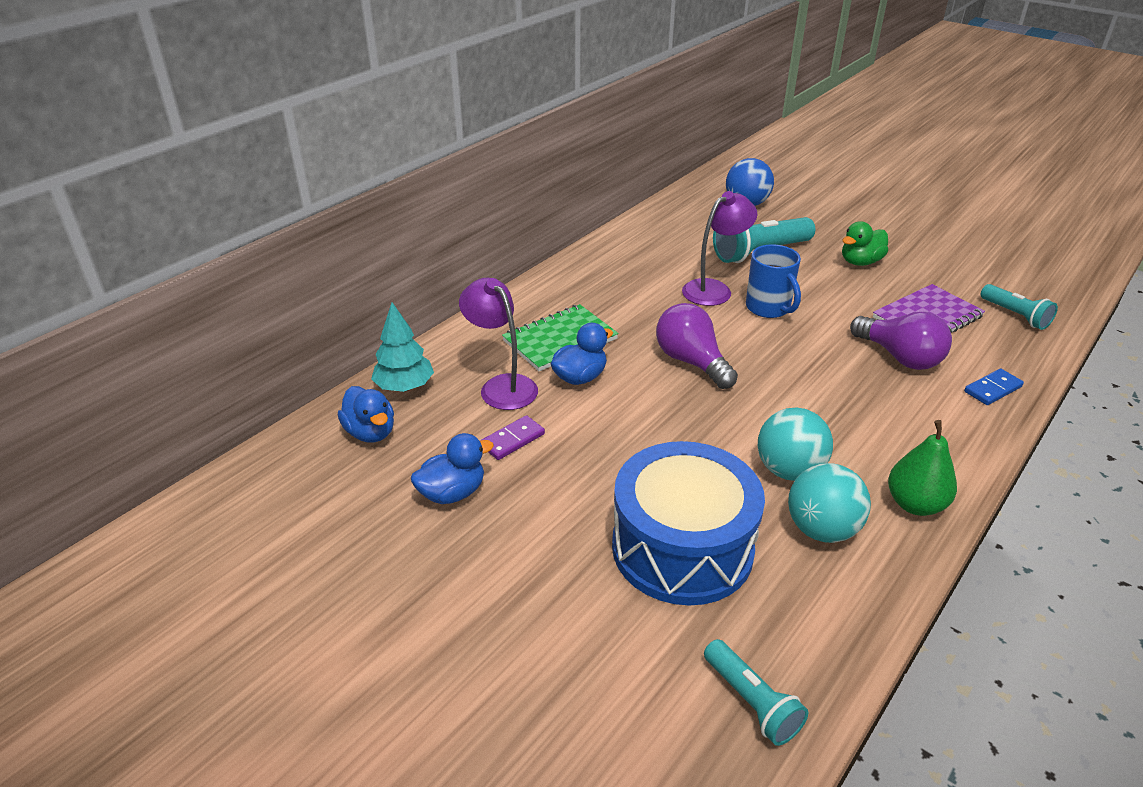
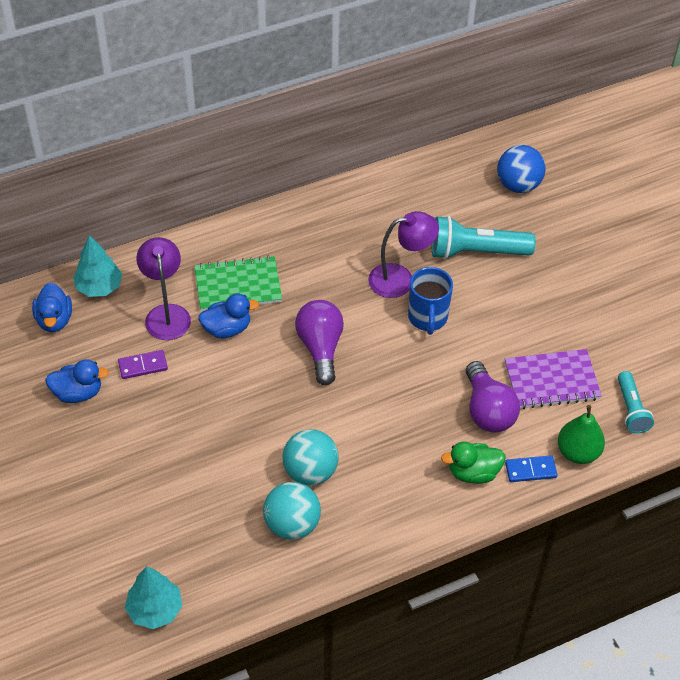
camera: 25 degrees right, 15 degrees up
blue drum [612,441,765,606] -> none
turquoise flashlight [704,639,808,746] -> turquoise tree [125,566,183,629]
green duck [842,221,888,266] -> green duck moved to [441,442,506,484]
green pear [888,420,957,516] -> green pear moved to [558,405,605,464]

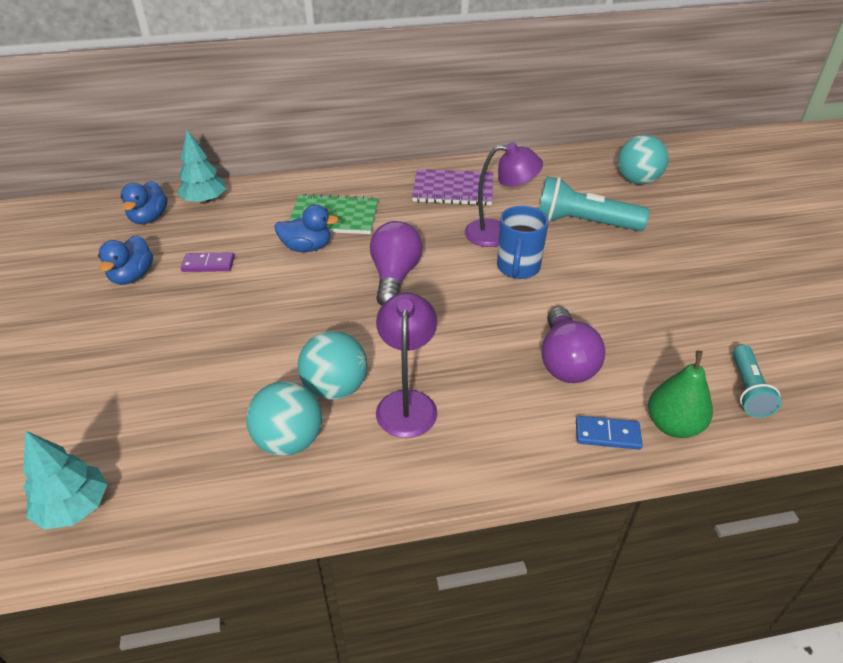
camera: 15 degrees right, 10 degrees down
blue duck [45,359,109,403] -> blue duck turned 90 degrees clockwise [98,235,153,285]
purple lamp [136,237,191,340] -> purple lamp moved to [376,293,438,438]
green duck [441,442,506,484] -> none
blue ball [497,145,545,193] -> turquoise ball [618,135,669,184]
purple notebook [505,349,602,409] -> purple notebook moved to [412,169,493,206]

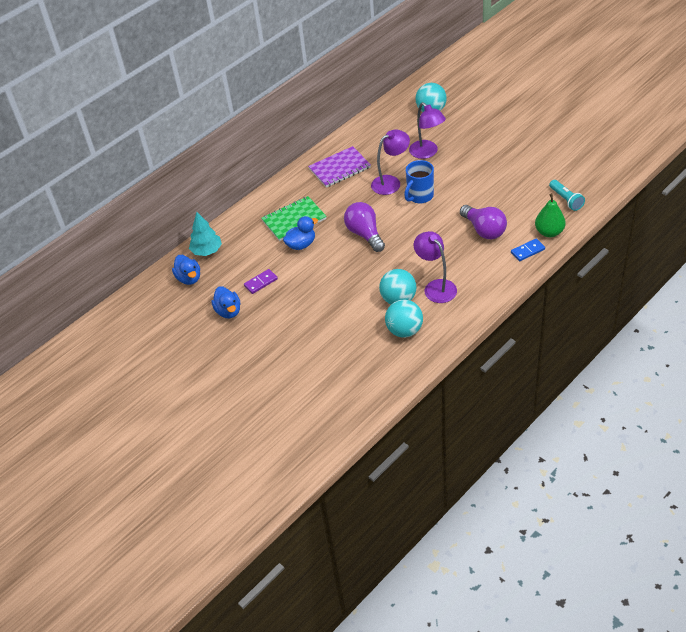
camera: 30 degrees left, 5 degrees up
turquoise tree [23,430,107,530] -> none
blue mug [497,206,549,279] -> blue mug turned 60 degrees clockwise [404,160,434,203]
turquoise flashlight [539,176,649,231] -> purple lamp [409,102,446,159]

